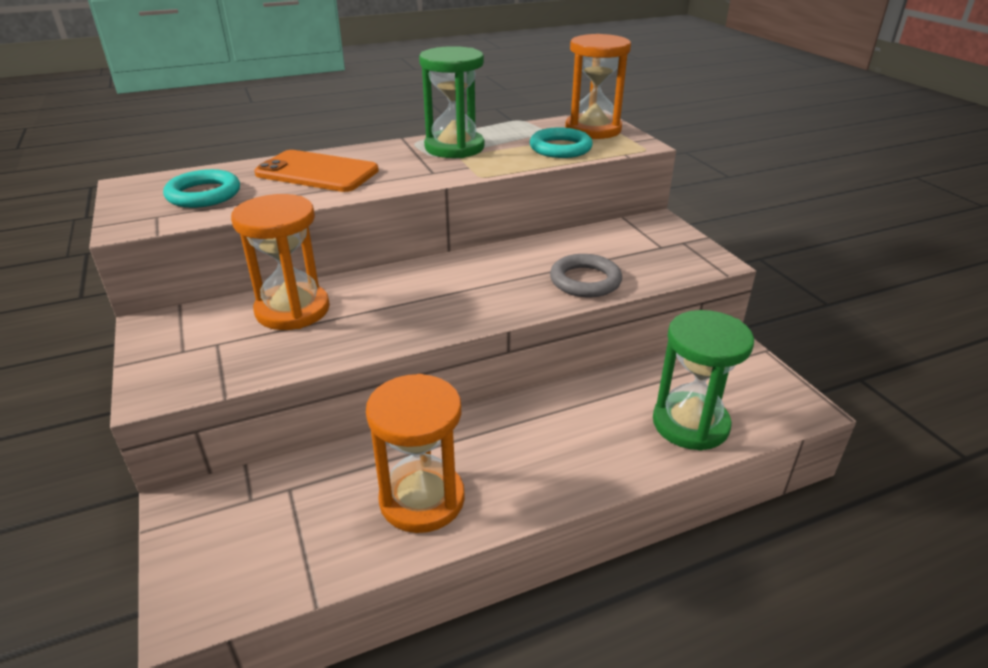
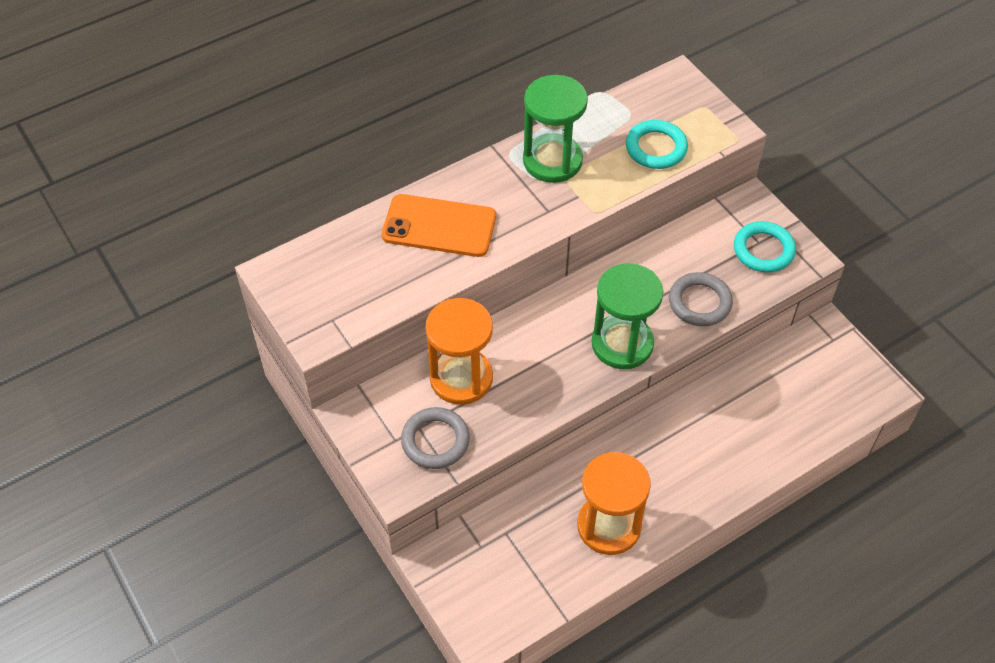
camera: 10 degrees left, 20 degrees up
turquoise ring [163,169,240,208] -> turquoise ring moved to [734,221,796,273]
orange hourglass [565,34,631,139] -> none
green hourglass [653,310,754,451] -> green hourglass moved to [591,263,663,369]
none -> grey ring [401,407,470,469]

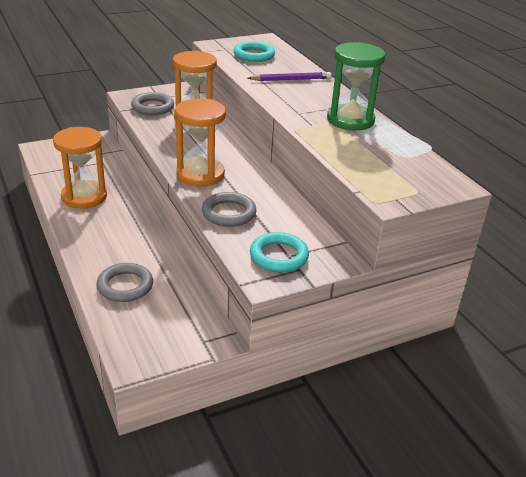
camera: 95 degrees right, 20 degrees down
orange phone [382,194,496,257] -> purple pencil [248,72,332,81]
green hourglass [591,263,663,369] -> orange hourglass [175,98,226,187]
turquoise ring [626,120,688,169] -> turquoise ring moved to [233,41,275,62]
none -> grey ring [97,263,153,302]

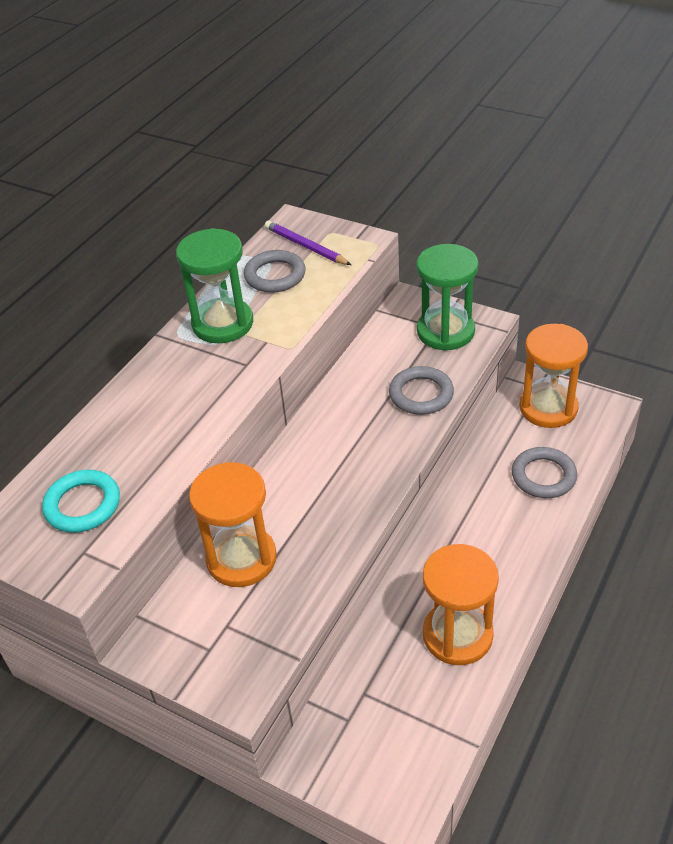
camera: 120 degrees left, 10 degrees up
grey ring [131,92,174,115] -> grey ring moved to [244,250,306,293]
orange hourglass [175,98,226,187] -> orange hourglass moved to [519,324,588,428]
purple pencil [248,72,332,81] -> purple pencil moved to [265,221,351,265]
turquoise ring [250,232,309,272] -> green hourglass [417,244,478,351]

